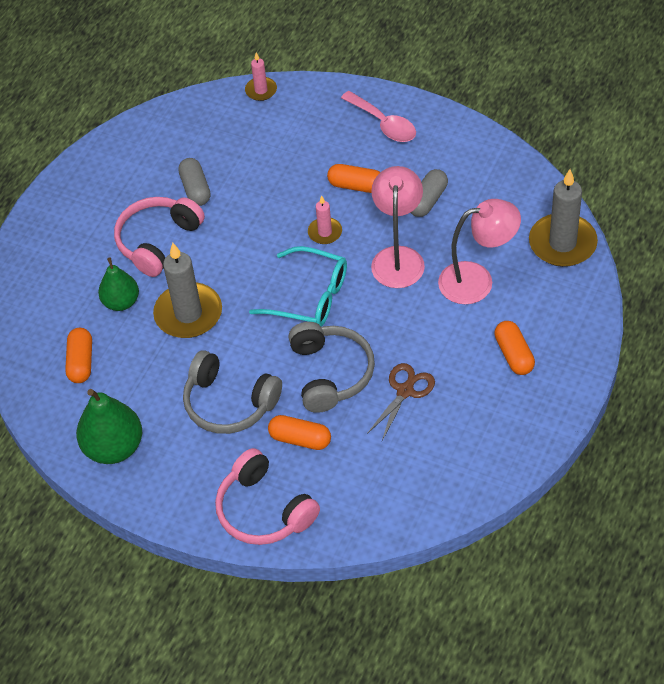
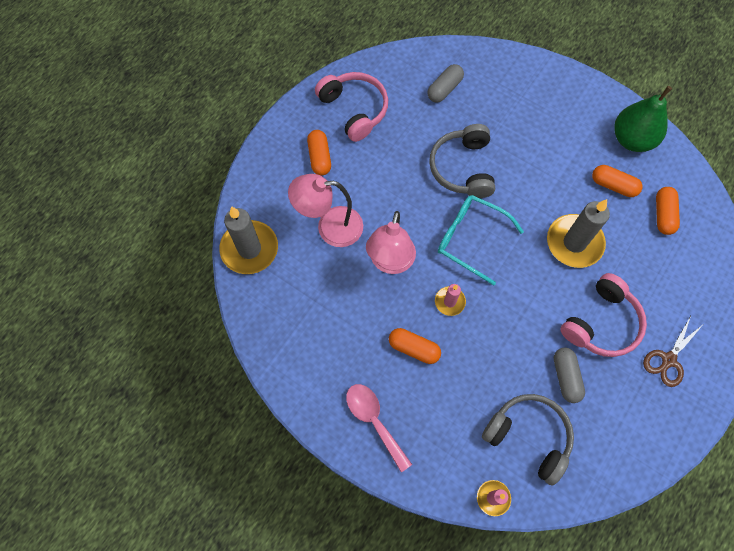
camera: 175 degrees left, 15 degrees up
green pear [98,257,139,311] -> none
grey headphones [183,350,282,434] -> grey headphones moved to [482,394,574,486]
pink headphones [215,448,320,545] -> pink headphones moved to [315,72,388,142]
orange capsule [268,415,331,450] -> orange capsule moved to [592,165,642,197]
brown scissors [367,363,435,441] -> brown scissors moved to [643,316,703,387]
grey capsule [410,169,448,217] -> grey capsule moved to [427,64,464,103]

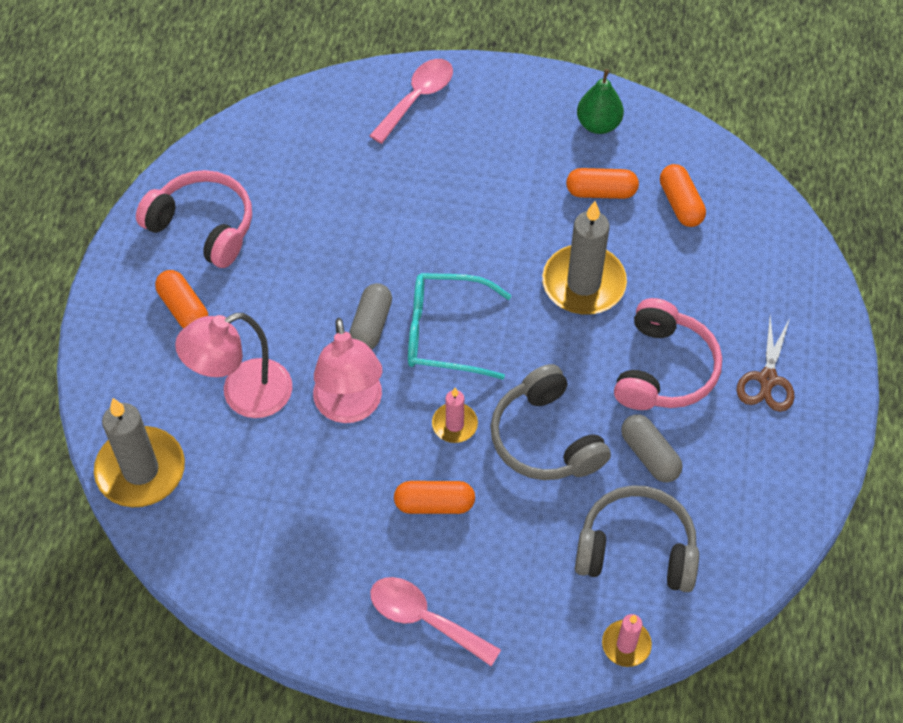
camera: 25 degrees left, 10 degrees down
grey capsule [427,64,464,103] -> grey capsule moved to [349,283,392,349]
grey headphones [429,124,495,198] -> grey headphones moved to [491,364,611,480]
green pear [614,86,672,152] -> green pear [577,69,624,134], size x0.66
none -> pink spoon [369,59,453,144]

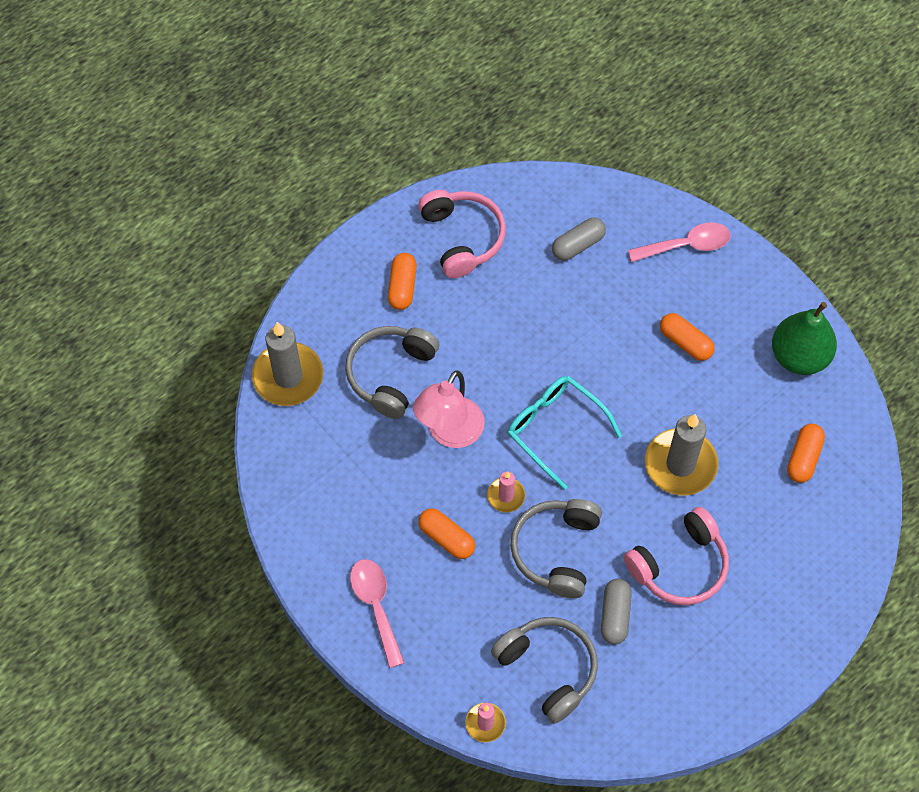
camera: 40 degrees right, 5 degrees up
pink lamp [175,313,292,418] -> grey headphones [345,326,439,419]
grey capsule [349,283,392,349] -> grey capsule moved to [552,218,606,261]
orange capsule [566,168,639,199] -> orange capsule moved to [660,313,715,361]
green pear [577,69,624,134] -> green pear [772,302,837,375], size x1.52
brown scissors [736,316,795,412] -> none

